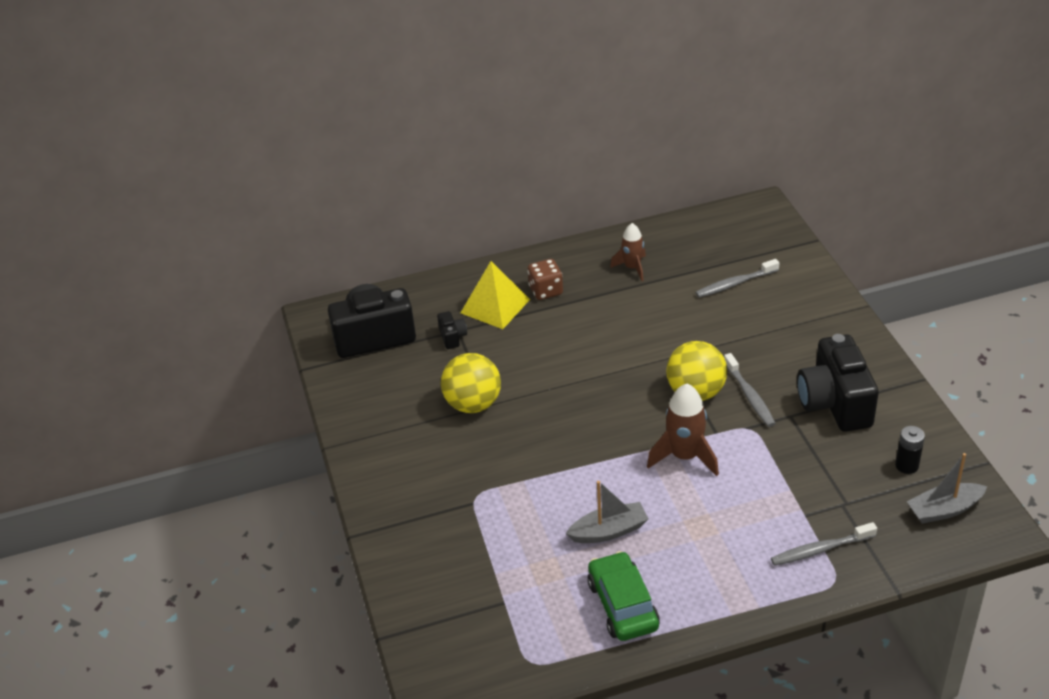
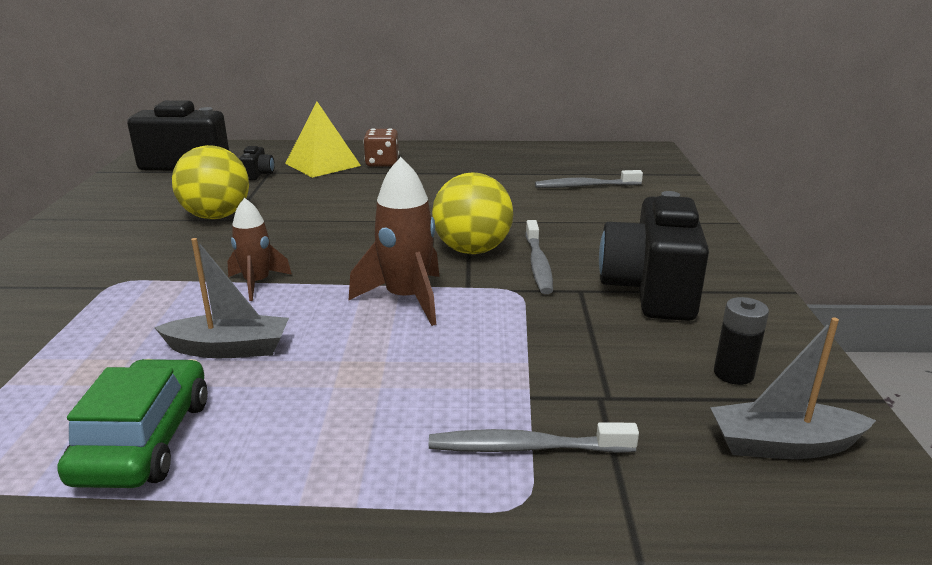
camera: 15 degrees right, 15 degrees down
brown rocket [610,223,646,281] -> brown rocket moved to [227,198,292,301]

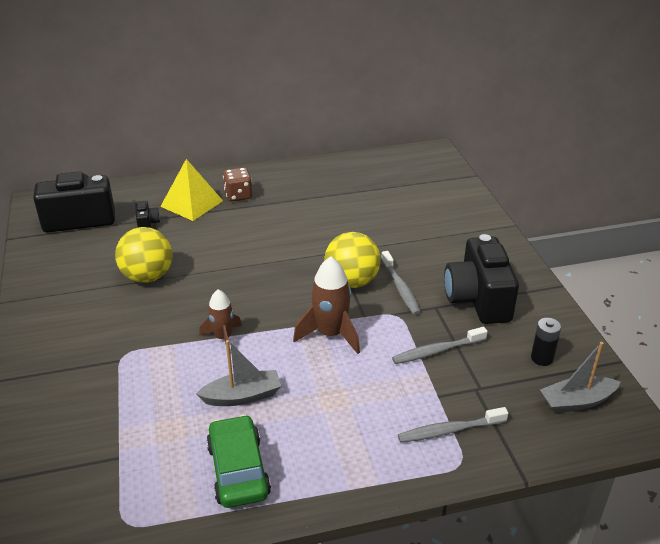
camera: 15 degrees left, 10 degrees up
grey toothbrush [535,170,643,188] -> grey toothbrush moved to [392,327,488,364]

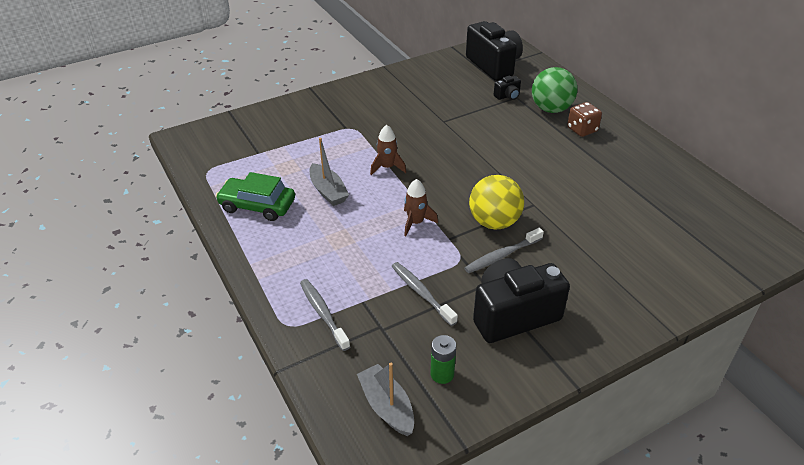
camera: 75 degrees right, 5 degrees up
yellow ball [115,227,172,283] -> none
yellow pyramid [160,159,223,221] -> green ball [532,67,578,113]
green car [206,415,271,508] -> green car turned 135 degrees counterclockwise [216,172,295,221]
brown rocket [293,257,360,354] -> brown rocket [404,179,438,236], size x0.64
black battery [531,318,561,366] -> green battery [431,335,456,384]

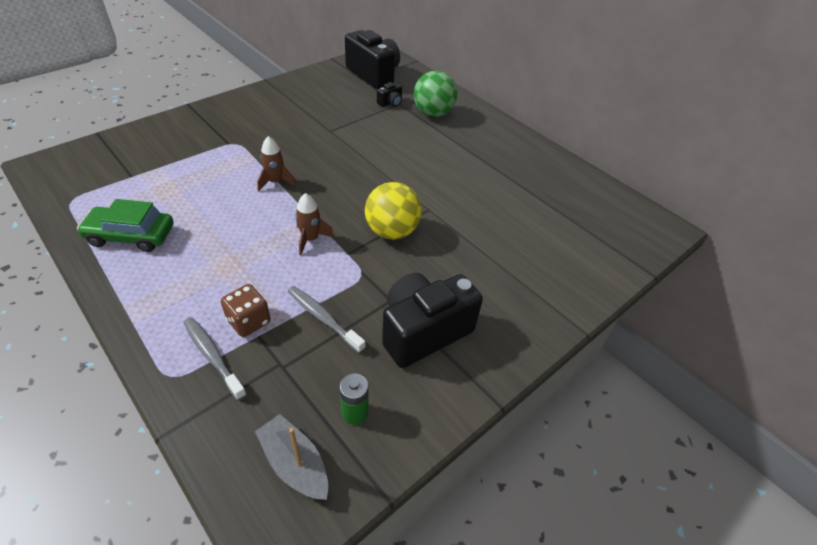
camera: 15 degrees left, 5 degrees up
grey boat [310,138,349,206] -> none
grey toothbrush [464,228,544,273] -> none
brown dice [567,102,602,137] -> brown dice moved to [221,284,271,337]

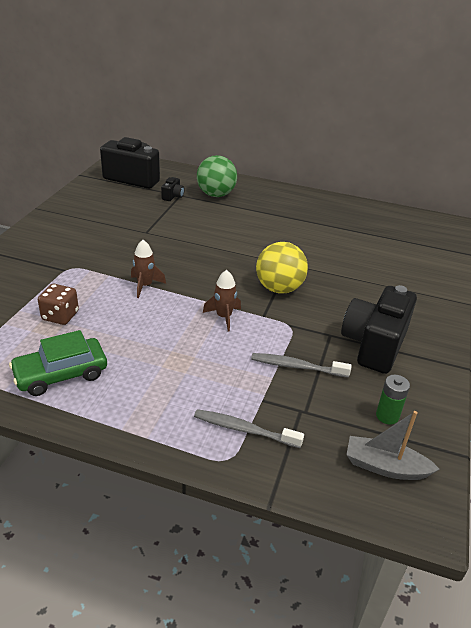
camera: 30 degrees left, 10 degrees down
brown dice [221,284,271,337] -> brown dice moved to [38,284,79,325]

